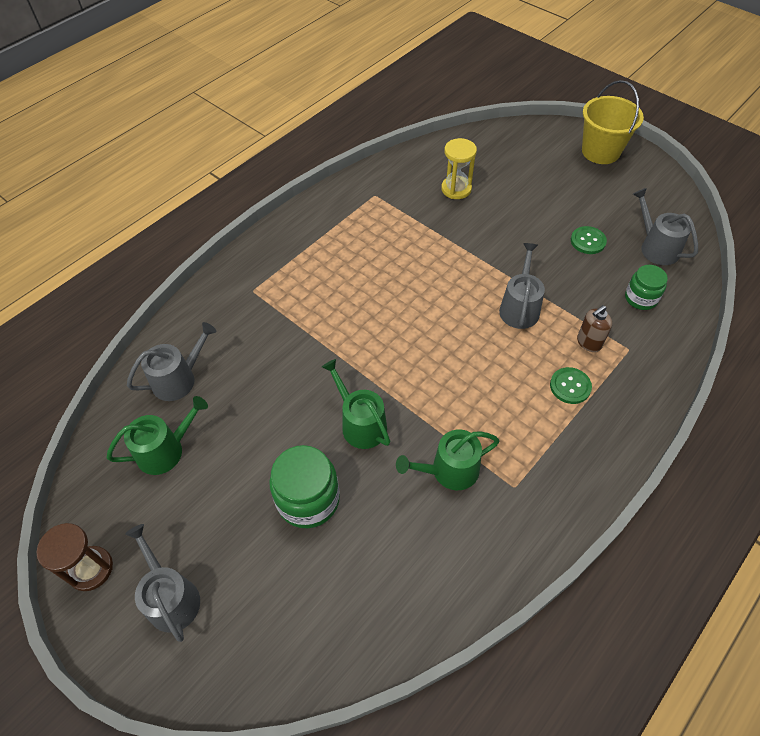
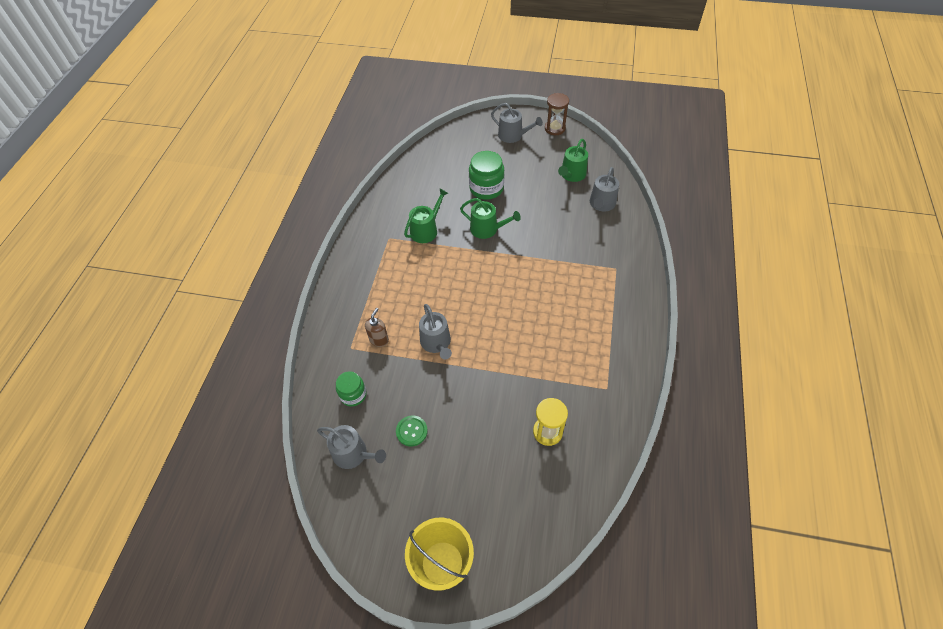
camera: 150 degrees right, 0 degrees up
green button [550,367,592,404] -> none

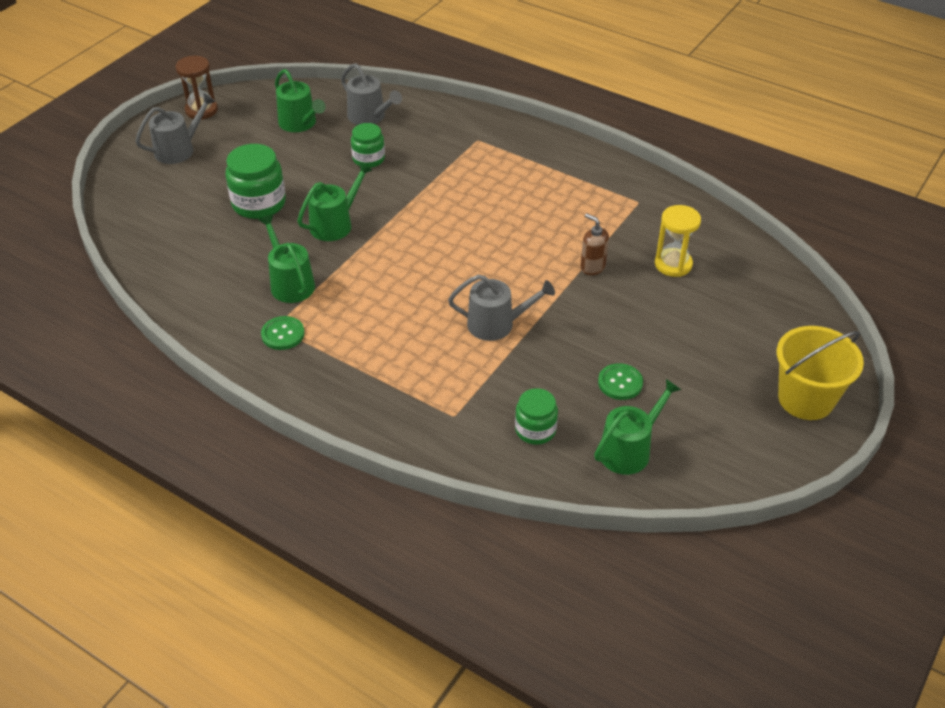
camera: 70 degrees left, 10 degrees down
grey watering can [317,425,386,469] -> green watering can [594,379,681,475]
brown soap dispenser [365,308,389,347] -> brown soap dispenser moved to [580,213,609,275]
none -> green button [261,316,304,350]
none -> green jar [351,123,385,168]

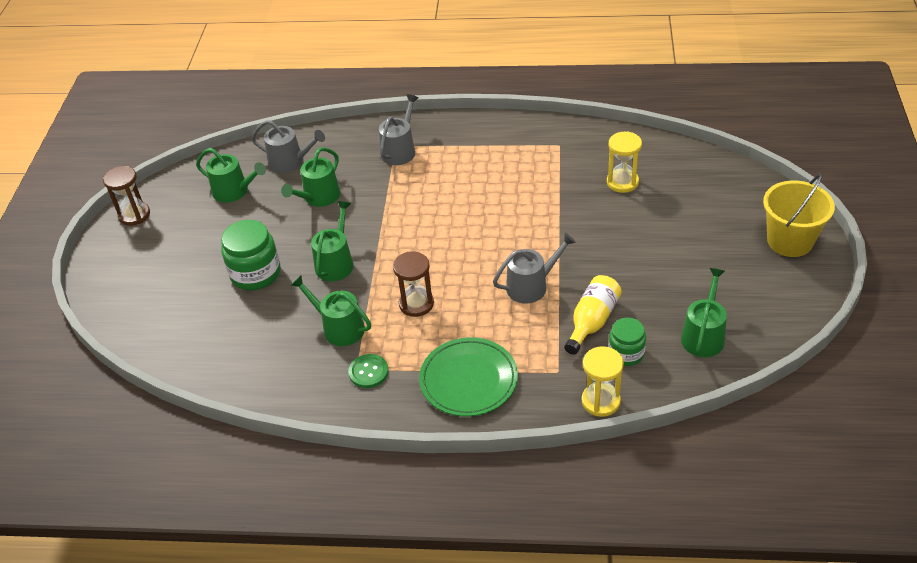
camera: 25 degrees left, 0 degrees up
grey watering can [135,93,216,164] -> grey watering can moved to [379,94,418,165]
green jar [351,123,385,168] -> green watering can [281,147,340,207]
brown soap dispenser [580,213,609,275] -> none
green button [598,363,643,400] -> none
none -> brown hourglass [393,251,434,317]
none -> green plate [419,337,518,417]
none -> yellow bottle [564,275,622,355]
none -> yellow hourglass [582,346,624,417]

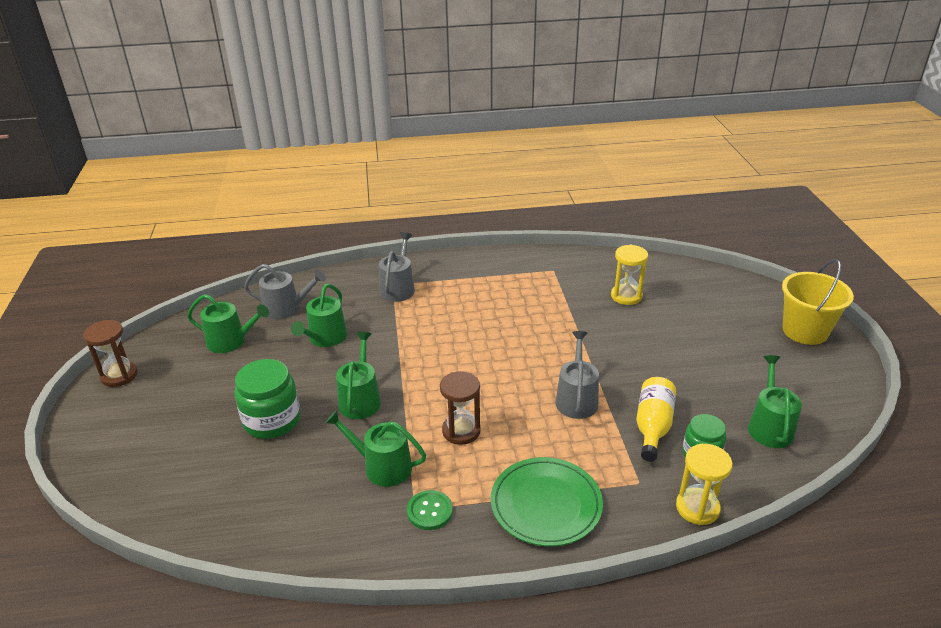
camera: 15 degrees left, 10 degrees down
grey watering can [493,233,576,304] -> grey watering can turned 45 degrees counterclockwise [555,331,599,419]

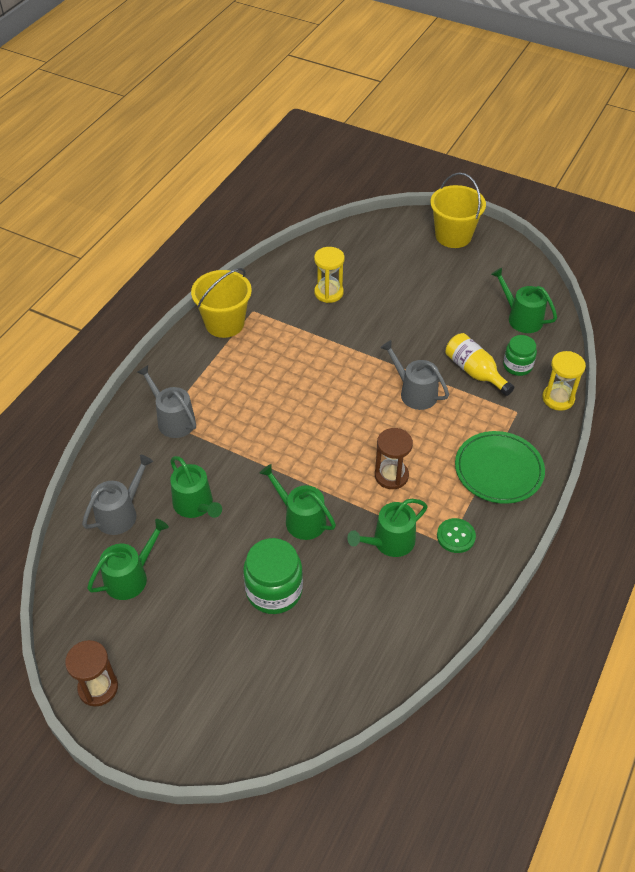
camera: 55 degrees left, 15 degrees up
none -> yellow bucket [191,268,252,338]

